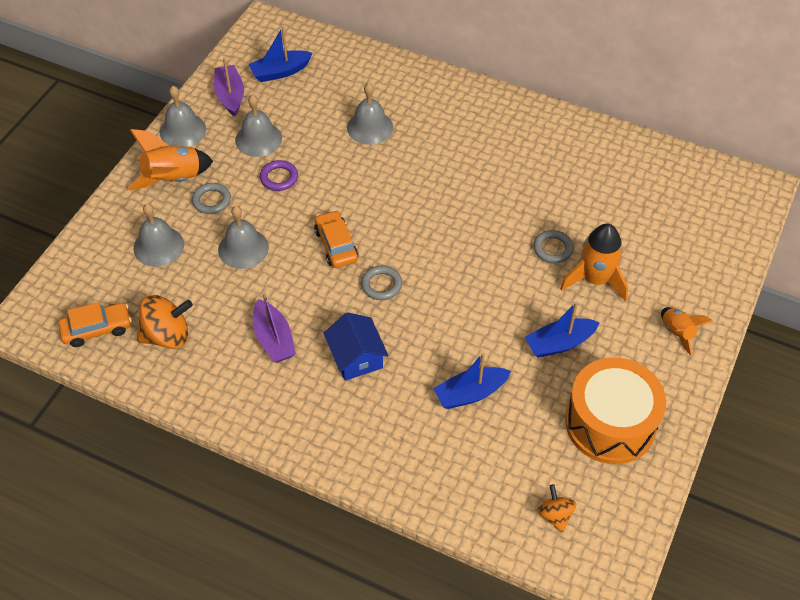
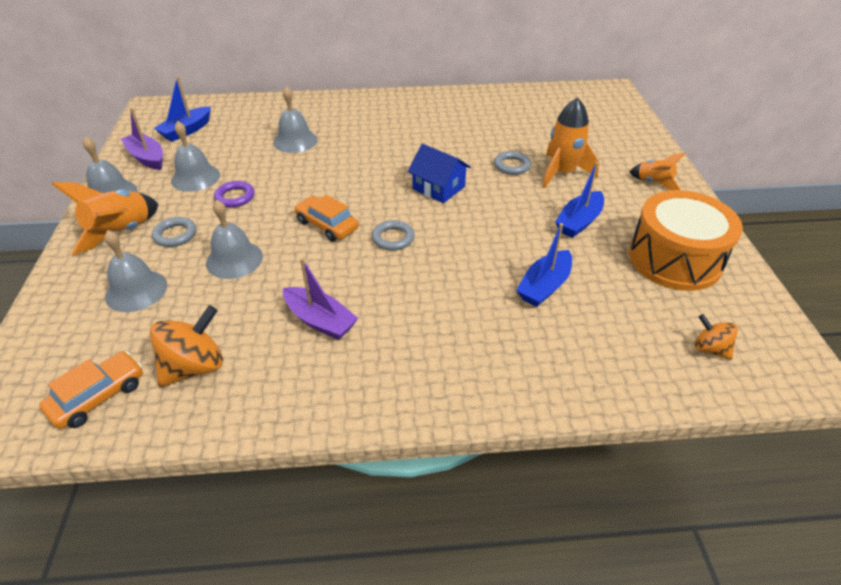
camera: 30 degrees left, 10 degrees down
blue house [324,312,389,381] -> blue house moved to [407,144,471,203]

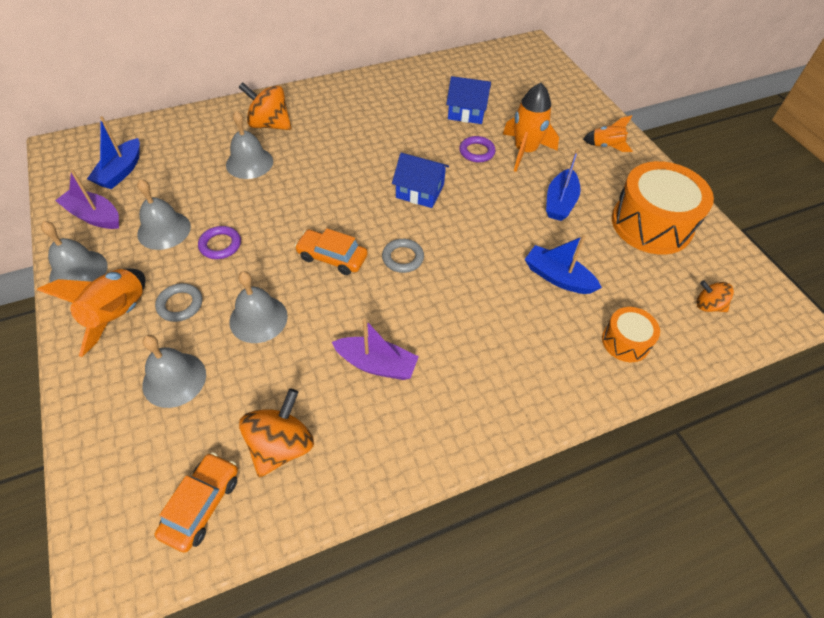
camera: 20 degrees left, 10 degrees up
grey ring [494,151,531,175] -> purple ring [459,136,495,162]
blue boat [516,223,572,307] -> blue boat turned 105 degrees clockwise [525,235,602,294]
none -> orange spinning top [239,82,291,130]
none -> blue house [446,76,491,124]
none -> orange drum [602,307,660,362]

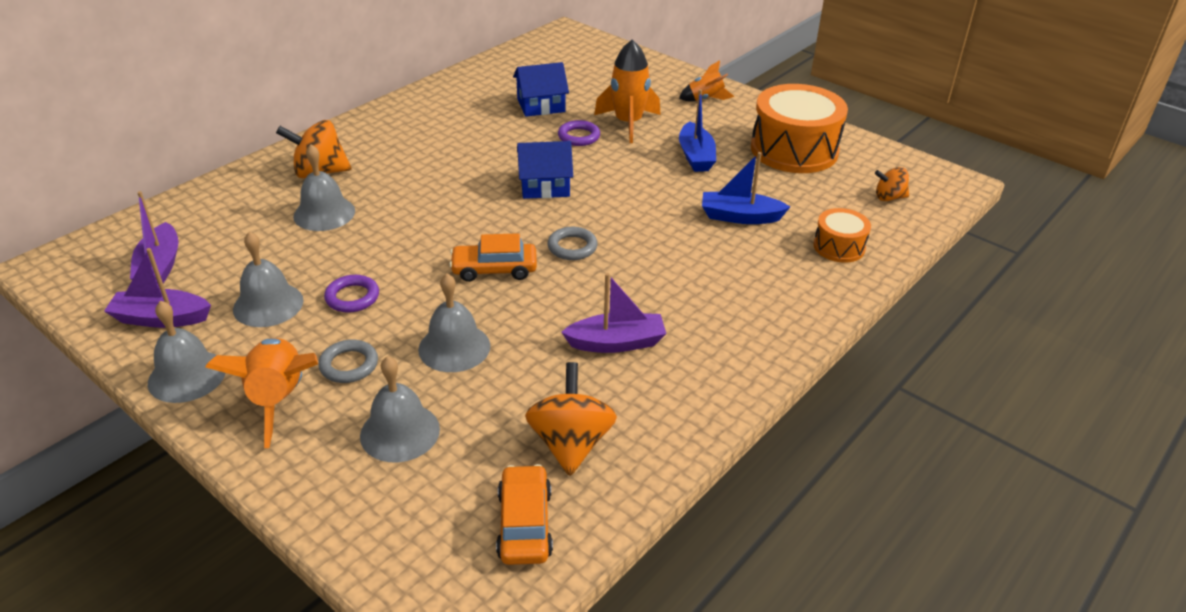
camera: 25 degrees left, 15 degrees down
blue boat [87,116,140,189] -> purple boat [130,191,179,286]

